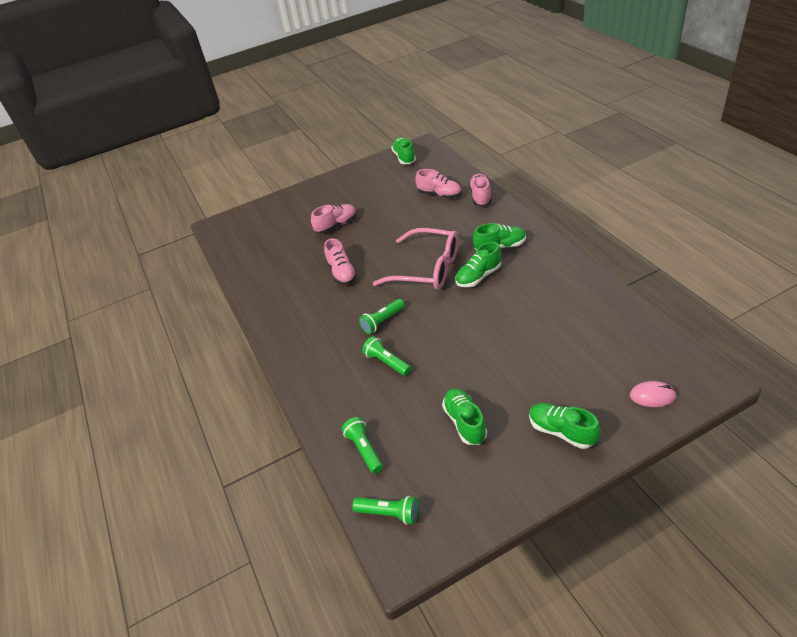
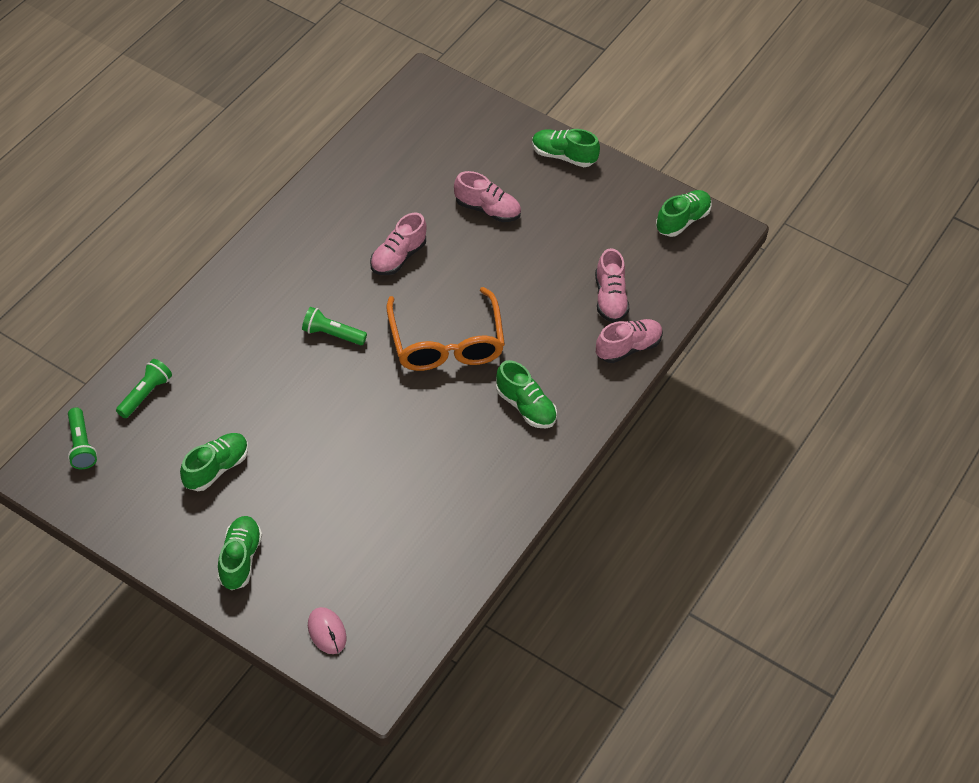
camera: 50 degrees right, 10 degrees up
green flashlight [362,336,411,376] -> none
pink glasses [373,228,459,290] -> orange glasses [386,287,505,371]
green shoe [455,242,501,287] -> green shoe moved to [532,129,600,167]

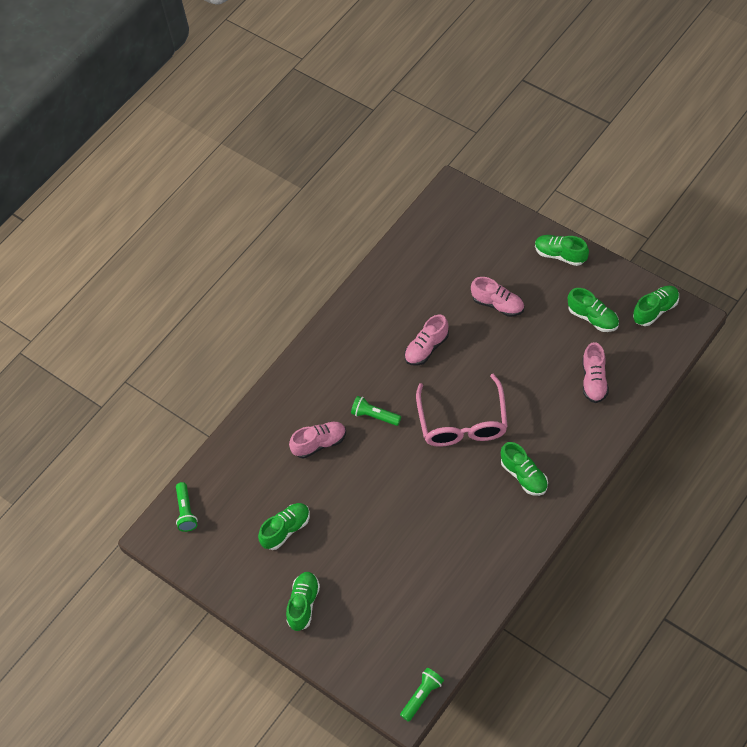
camera: 15 degrees right, 5 degrees up
green flashlight [116,359,172,418] -> green flashlight moved to [400,668,444,722]
pink mouse [308,607,347,654] -> none
orange glasses [386,287,505,371] -> pink glasses [416,374,508,447]
pink shoe [596,319,663,363] -> pink shoe moved to [289,422,346,459]
none -> green shoe [568,288,619,332]

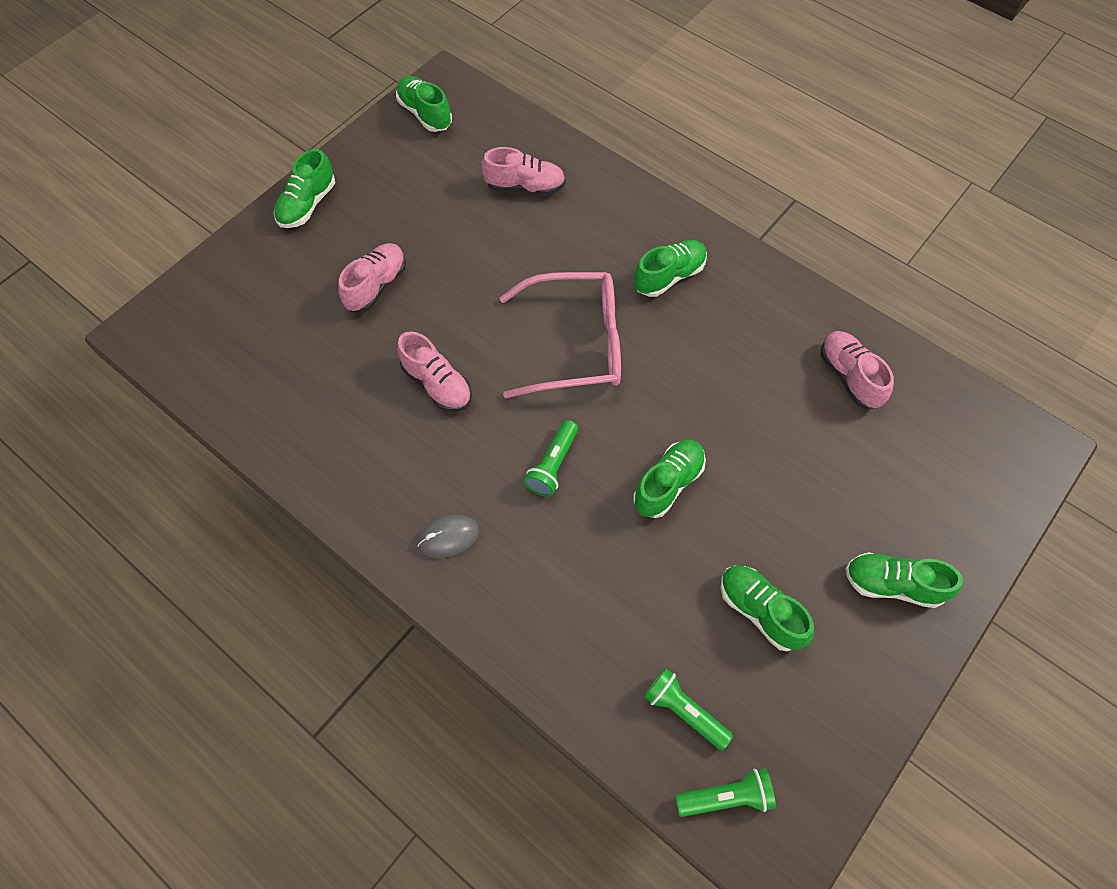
camera: 95 degrees left, 5 degrees up
pink shoe [289,422,346,459] -> pink shoe moved to [821,331,894,408]
green flashlight [400,668,444,722] -> green flashlight moved to [644,668,733,750]
green shoe [568,288,619,332] -> green shoe moved to [633,440,706,518]
none -> grey mouse [417,515,479,558]

